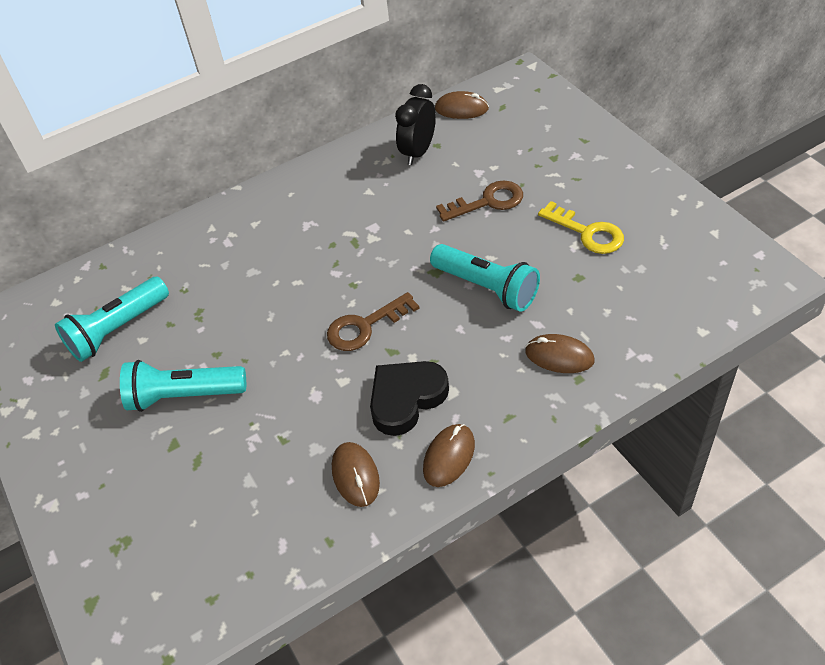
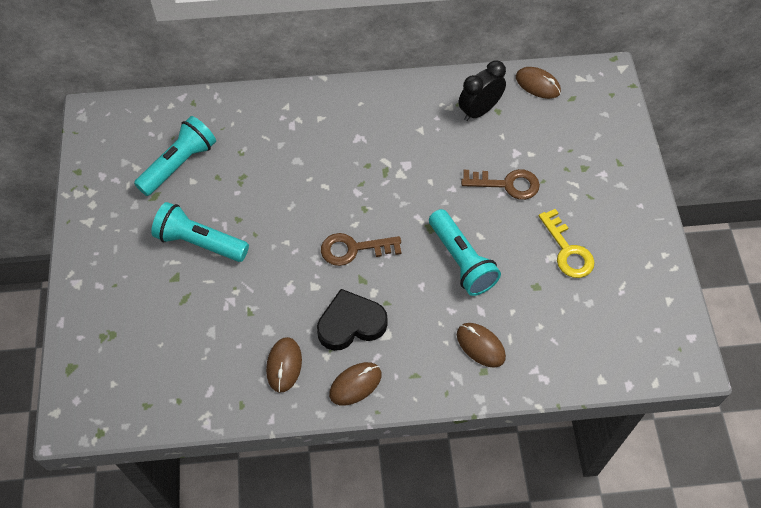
camera: 20 degrees right, 10 degrees up
turquoise flashlight [55,277,169,362] -> turquoise flashlight turned 150 degrees clockwise [134,116,216,196]

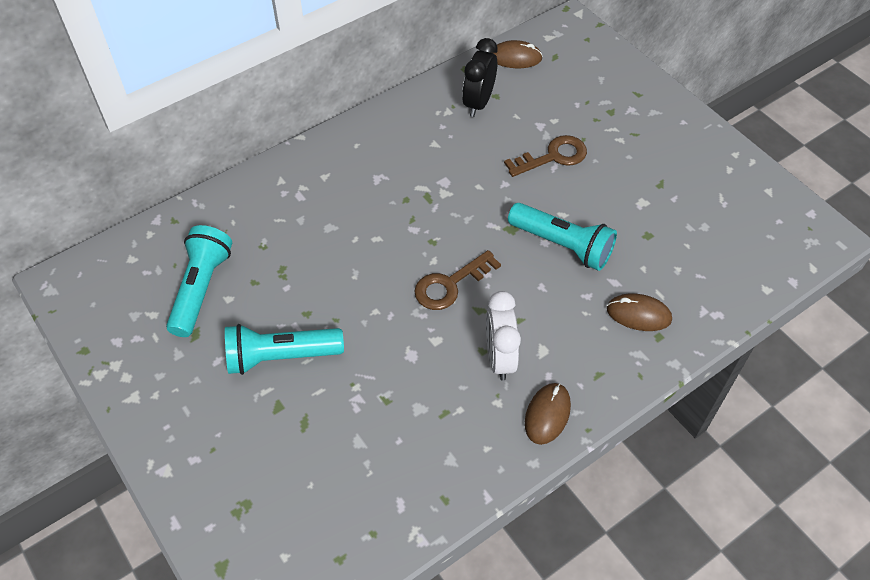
camera: 30 degrees left, 5 degrees down
brown mouse [266,337,302,393] -> none
black heart [317,289,388,351] -> white clock [486,291,521,381]
yellow key [539,209,595,278] -> none

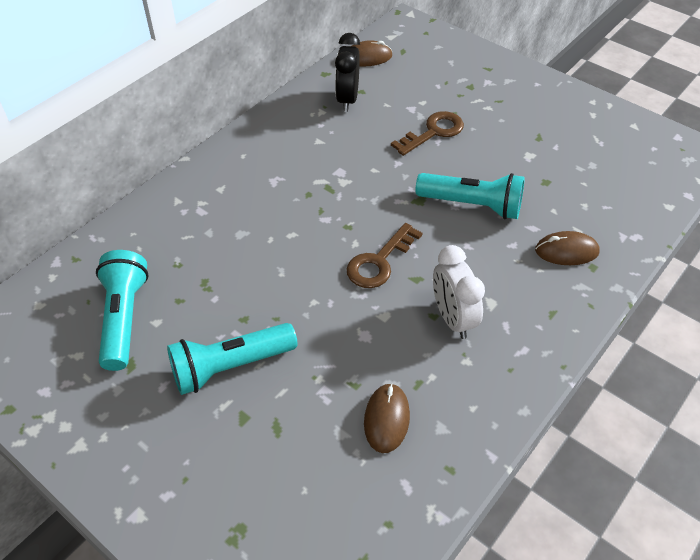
camera: 15 degrees left, 5 degrees down
brown mouse [525,383,571,445] -> brown mouse moved to [364,383,410,453]

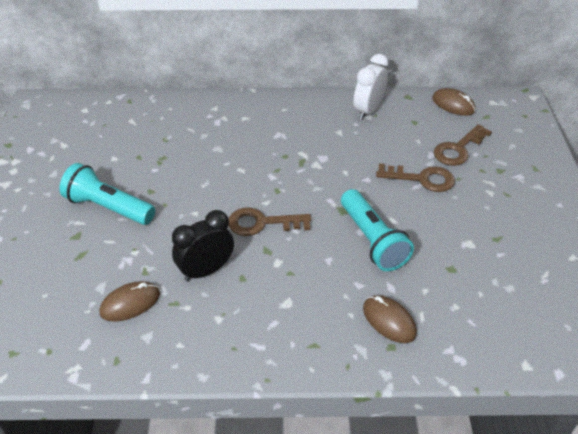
camera: 50 degrees right, 5 degrees down
turquoise flashlight [96,250,149,371] -> none
black clock [335,33,360,112] -> black clock moved to [172,210,234,281]
white clock [433,245,485,339] -> white clock moved to [354,54,389,120]
none -> brown key [434,124,492,166]

